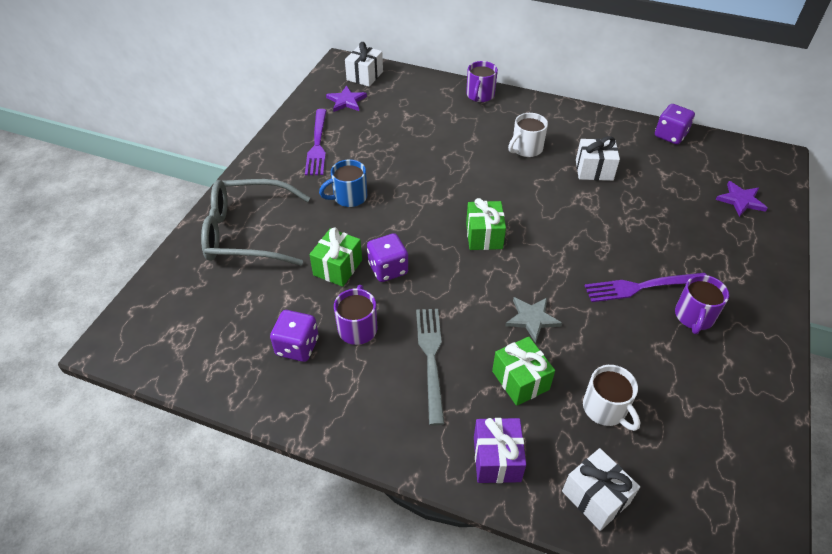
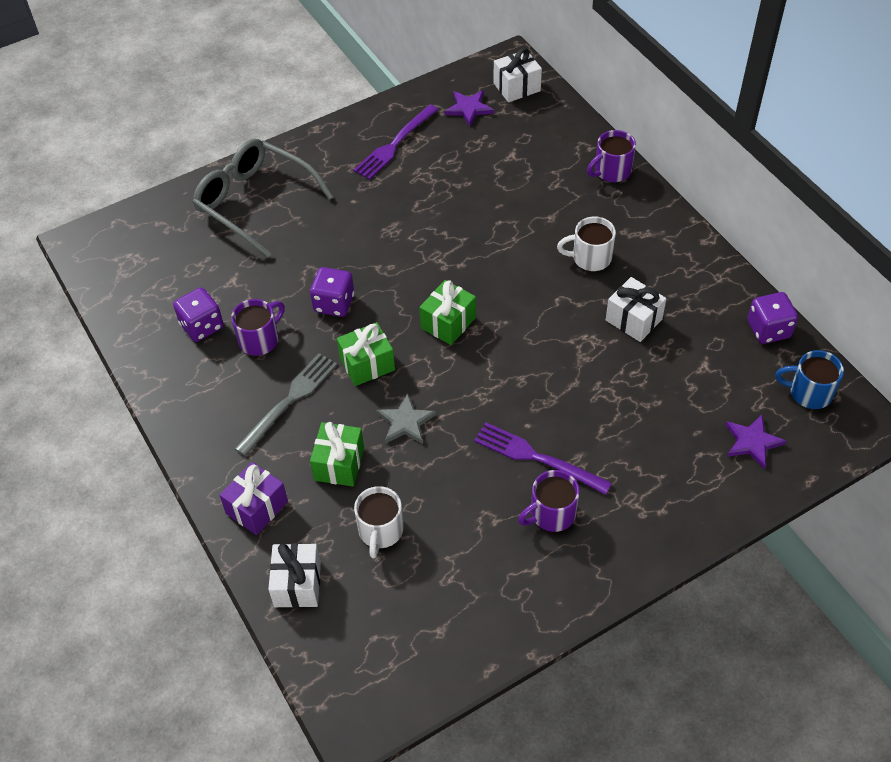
camera: 40 degrees right, 5 degrees up
green gift [309,227,362,287] -> green gift moved to [337,322,395,386]
blue mug [319,159,367,207] -> blue mug moved to [775,350,844,409]

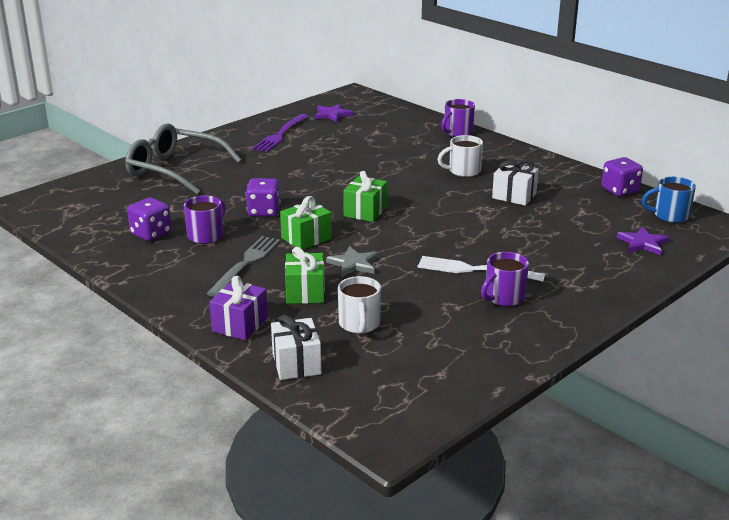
camera: 15 degrees left, 25 degrees down
purple fork [474,422,612,495] -> white fork [418,256,545,282]
white gift [493,48,542,103] -> none

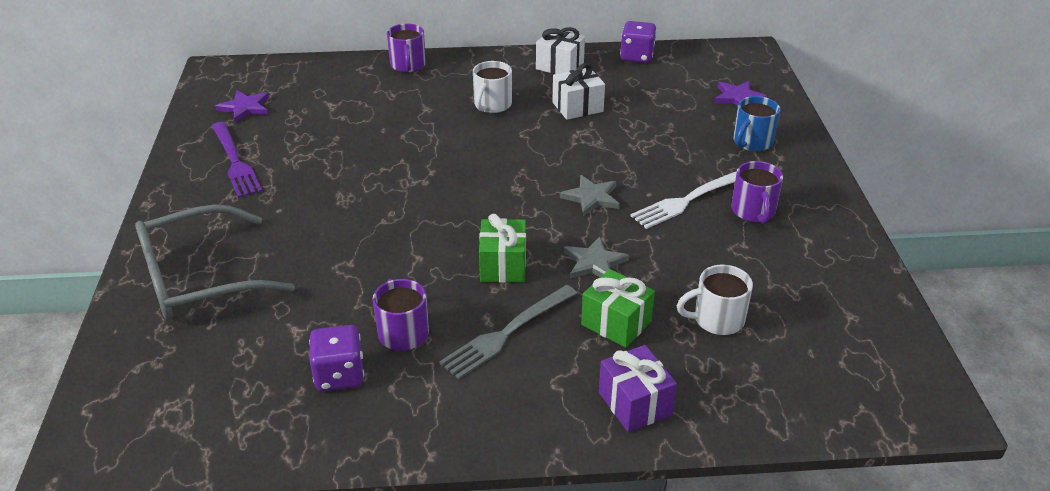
camera: 50 degrees left, 10 degrees up
grey fork [206,236,280,297] -> grey fork turned 105 degrees counterclockwise [439,285,578,379]
purple dice [246,178,281,217] -> none
white gift [271,314,322,380] -> white gift moved to [536,27,585,74]
white mug [338,276,381,334] -> white mug turned 135 degrees clockwise [677,264,753,335]
green gift [343,171,387,222] -> none
blue mug [642,177,696,223] -> blue mug moved to [733,96,780,152]
none -> grey star [560,175,620,216]

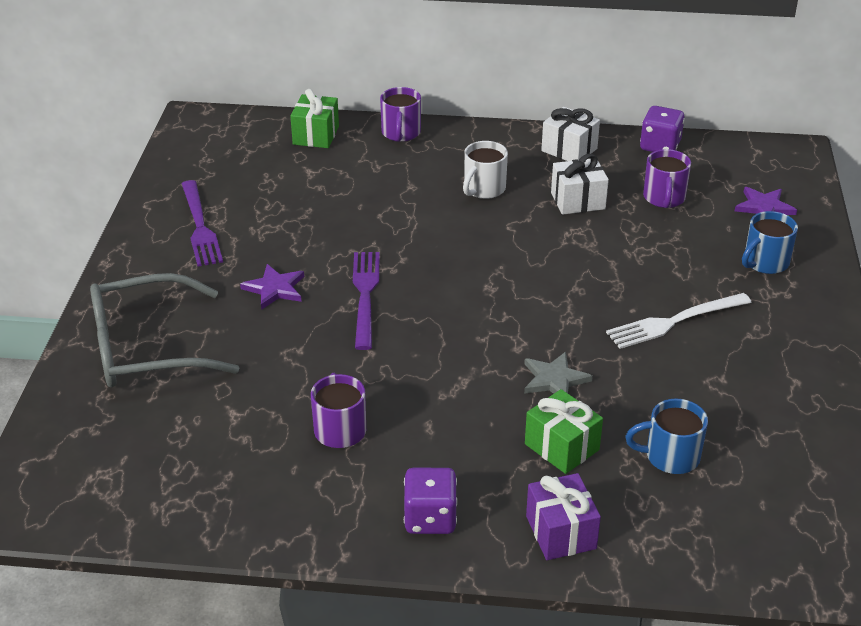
camera: 10 degrees right, 0 degrees up
purple star [215,90,269,123] -> purple star moved to [240,264,304,310]
purple dice [309,325,364,391] -> purple dice moved to [404,468,457,534]
grey fork [439,285,578,379] -> none
green gift [479,214,526,283] -> green gift moved to [290,89,339,148]
grey star [560,175,620,216] -> none
white mug [677,264,753,335] -> blue mug [625,398,708,474]
purple mug [731,161,783,223] -> purple mug moved to [643,149,691,208]
none -> purple fork [353,252,380,350]

